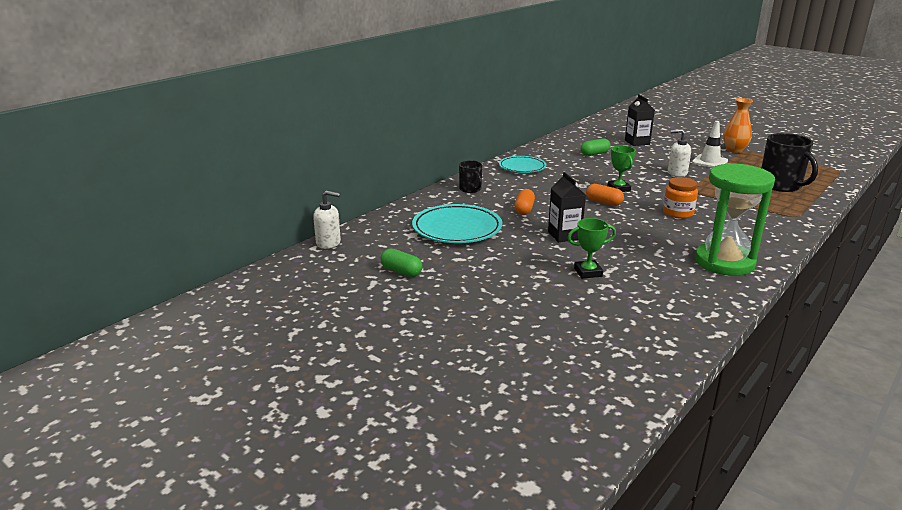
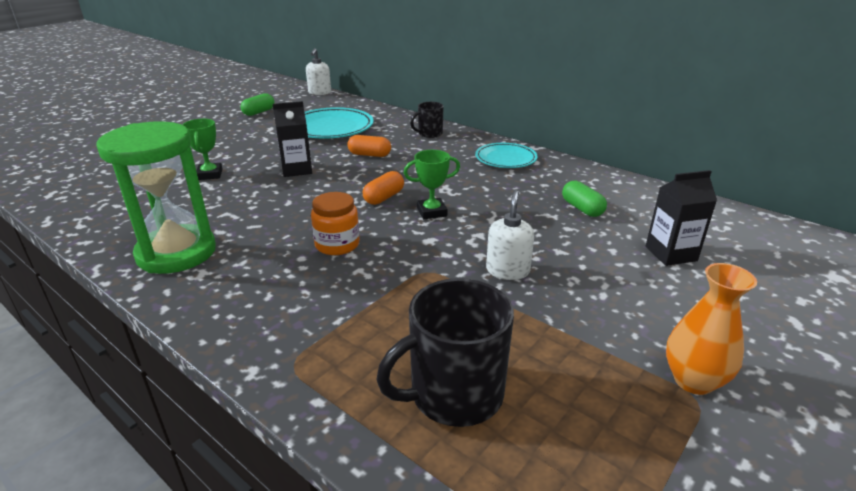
camera: 90 degrees right, 5 degrees up
white traffic cone [692,121,728,168] -> none

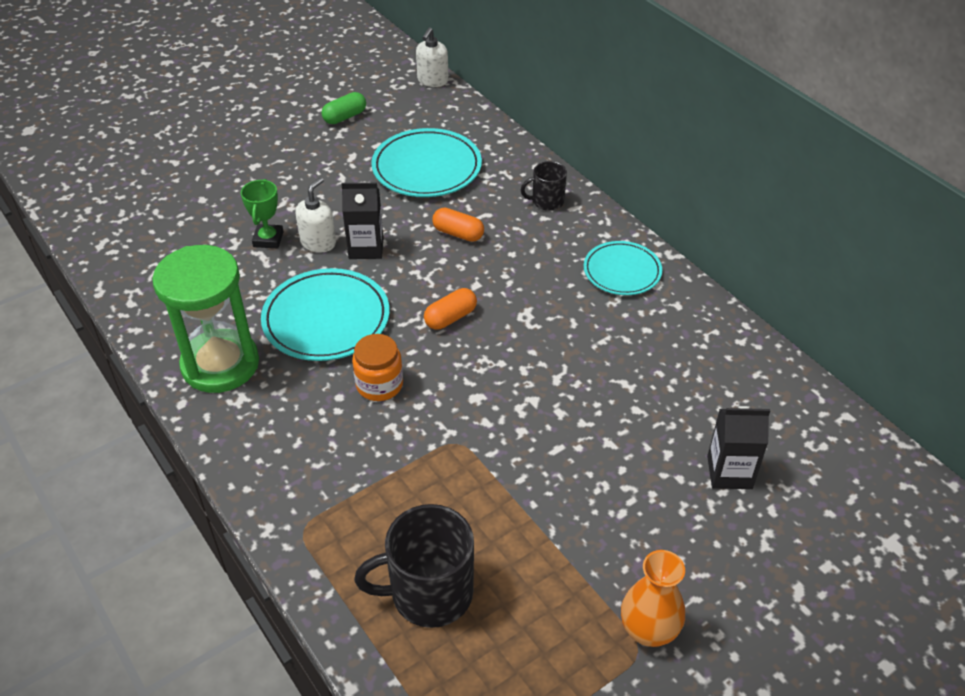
camera: 15 degrees right, 15 degrees up
green trophy [404,150,460,219] -> none
white soap dispenser [486,190,534,280] -> white soap dispenser moved to [295,177,336,253]
green capsule [562,181,607,217] -> none
none -> turquoise plate [261,268,390,361]

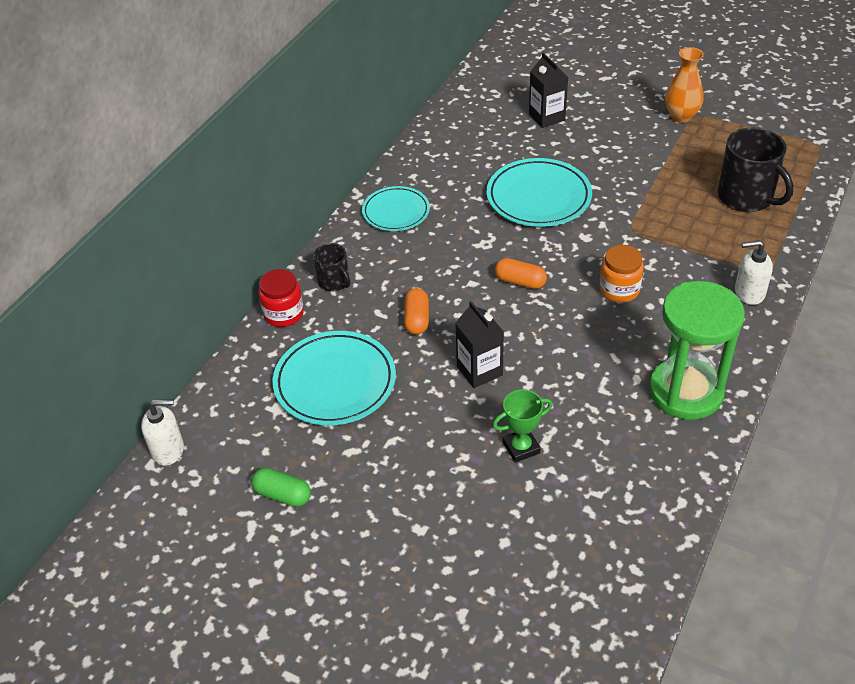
camera: 115 degrees left, 0 degrees up
turquoise plate [261,268,390,361] -> turquoise plate moved to [486,158,592,227]
white soap dispenser [295,177,336,253] -> white soap dispenser moved to [735,240,773,305]
none -> red jar [258,269,304,327]

